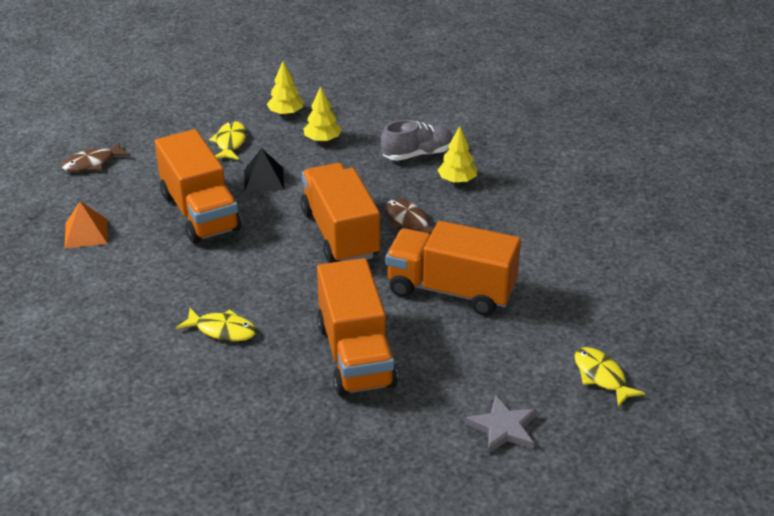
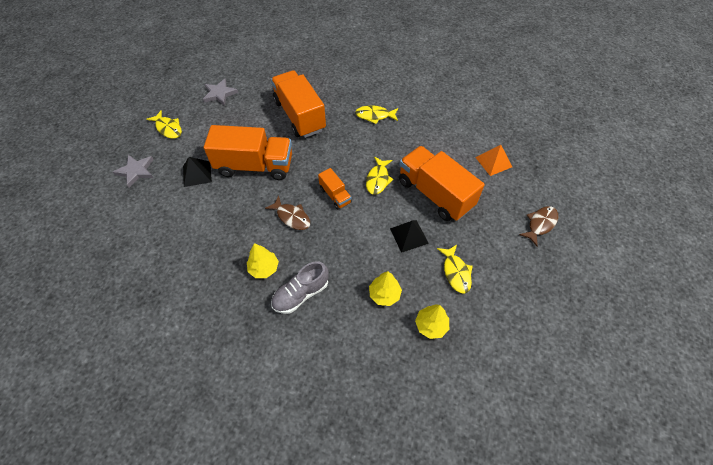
camera: 165 degrees right, 20 degrees up
orange truck [301,163,380,263] -> orange truck [318,168,352,210], size x0.48
none -> grey star [113,155,154,188]
none -> black pyramid [183,157,212,187]
none -> yellow fish [366,157,394,195]

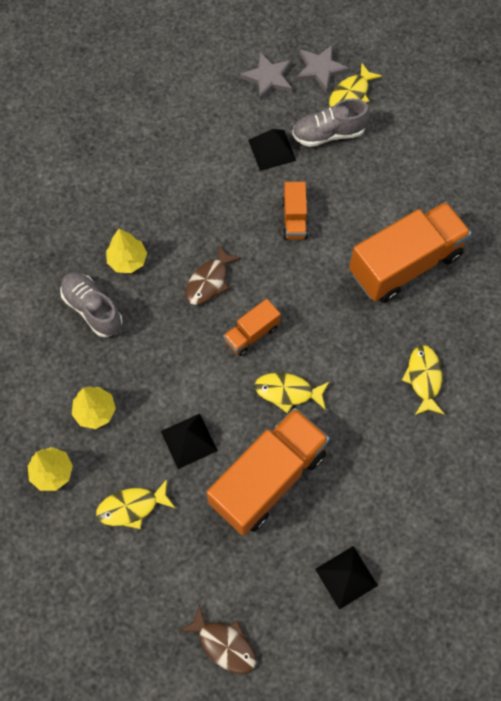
camera: 85 degrees right, 10 degrees up
grey star [203,79,238,106] -> grey star moved to [296,45,350,92]
orange truck [204,125,292,180] -> orange truck [282,182,308,240], size x0.48
orange pyramid [475,145,512,176] -> black pyramid [315,546,378,610]
none -> grey shoe [292,98,370,147]

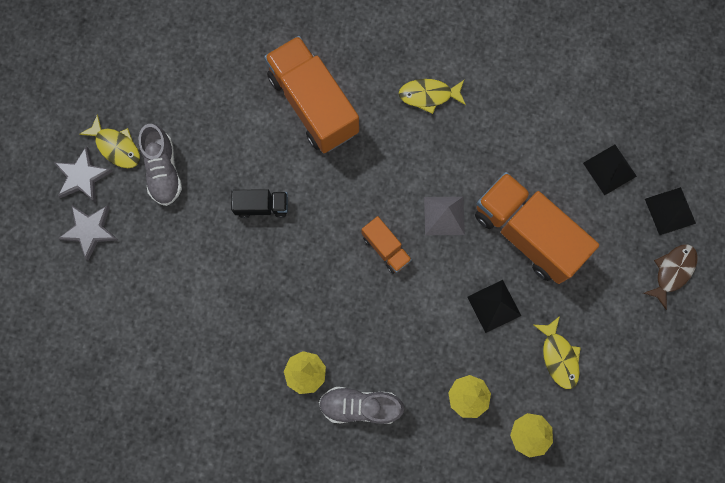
camera: 90 degrees left, 10 degrees up
grey shoe [60,272,122,337] -> grey shoe turned 45 degrees clockwise [319,387,404,424]
brown fish [185,244,241,305] -> none
black pyramid [248,129,296,171] -> black pyramid moved to [645,187,696,235]
yellow fish [254,373,329,413] -> grey pyramid [424,197,465,235]
orange truck [282,182,308,240] -> black truck [231,189,288,218]

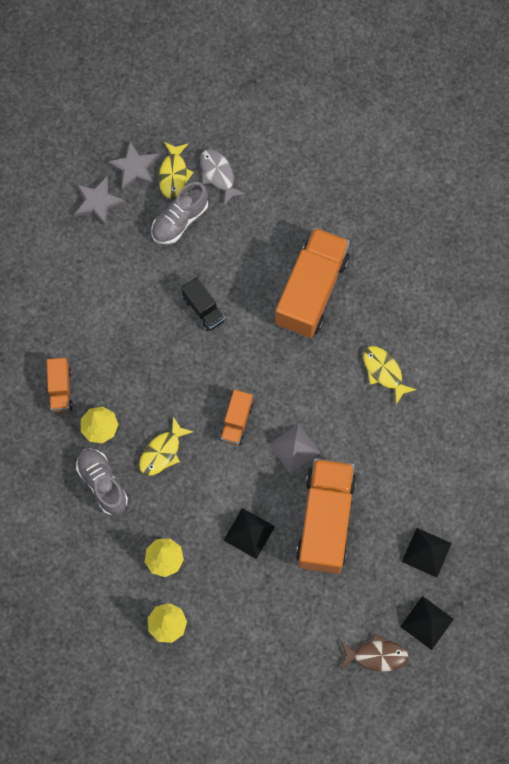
camera: 55 degrees right, 5 degrees down
yellow fish [534,316,581,389] -> yellow fish moved to [139,417,193,476]
none -> orange truck [47,358,73,412]
none -> grey fish [200,149,246,205]

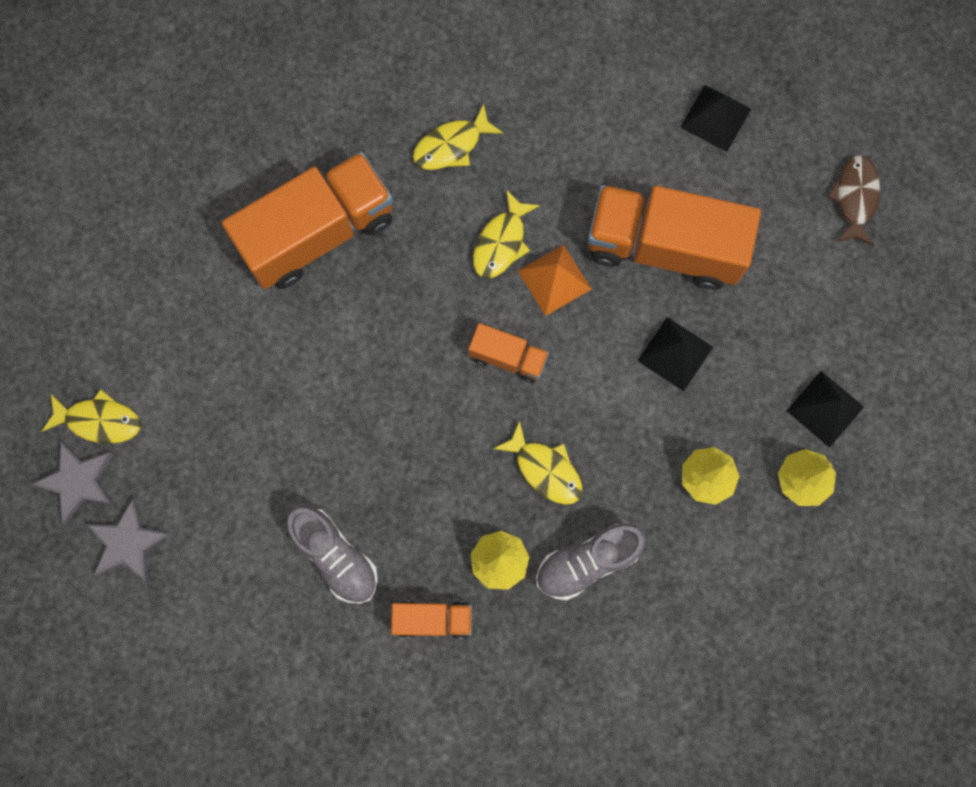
camera: 85 degrees left, 5 degrees up
grey shoe [152,182,208,244] -> grey shoe moved to [286,506,378,604]
black truck [181,277,225,331] -> none
grey fish [200,149,246,205] -> none
grey pyramid [268,423,320,474] -> orange pyramid [518,245,592,316]
orange truck [275,227,350,338] -> orange truck turned 120 degrees clockwise [222,152,393,289]
black pyramid [400,596,454,650] -> black pyramid moved to [787,371,864,448]
none -> yellow fish [473,190,540,279]

